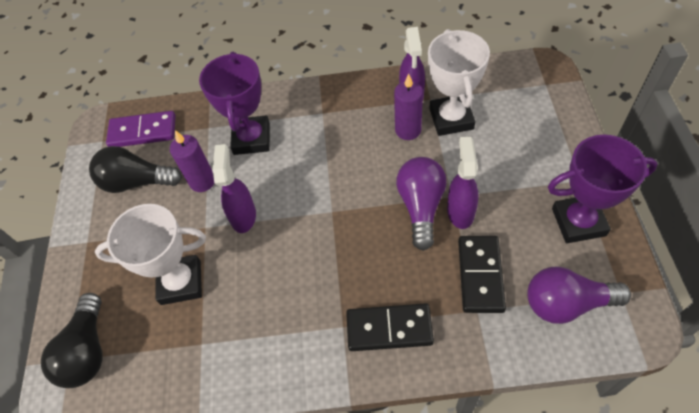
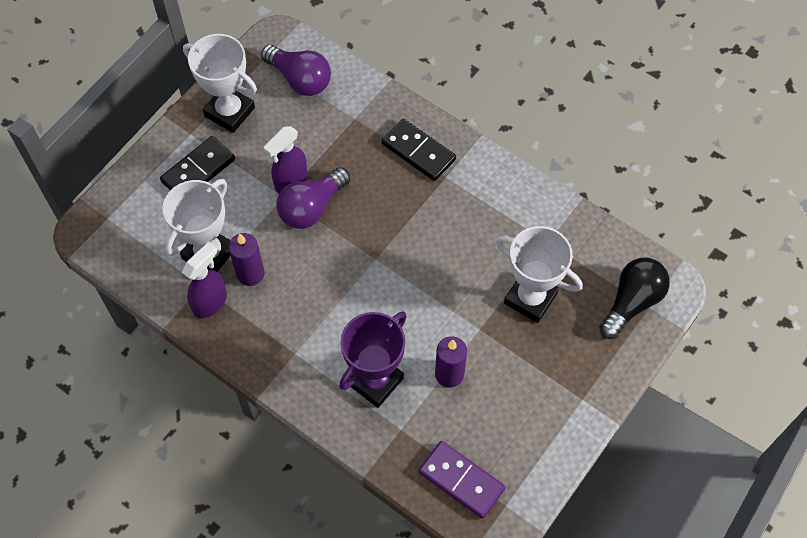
camera: 145 degrees left, 5 degrees up
black light bulb [89,146,182,193] -> none
purple spray bottle [212,144,256,233] -> none
black domino [458,236,506,313] -> black domino moved to [160,136,235,190]
purple trophy [548,135,658,243] -> white trophy [183,34,257,133]

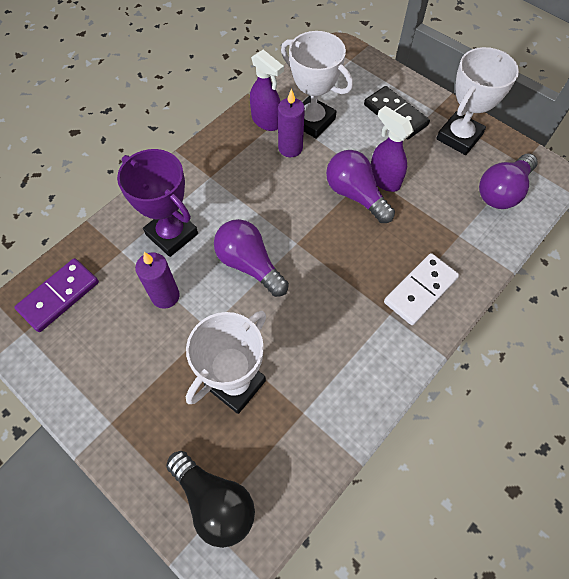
camera: 95 degrees right, 0 degrees up
black domino [382,119,456,181] -> white domino [384,253,459,325]
none -> purple light bulb [214,219,289,297]

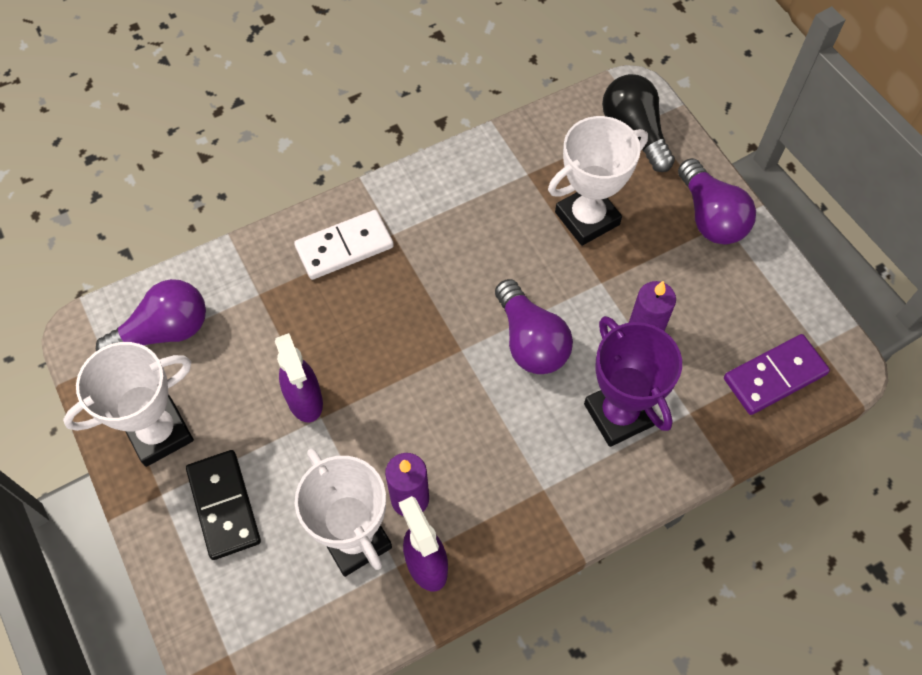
camera: 160 degrees left, 0 degrees up
purple light bulb [326,150,395,223] -> purple light bulb moved to [678,158,756,245]

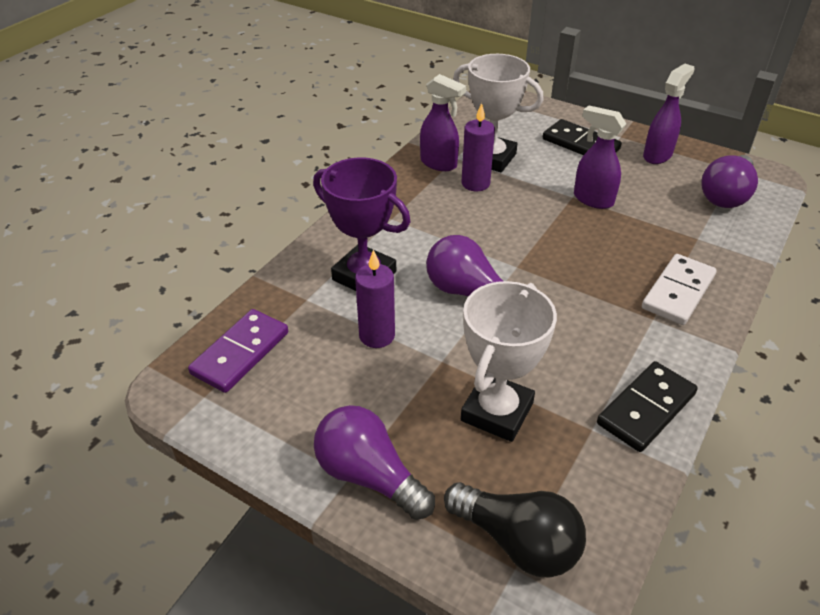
camera: 150 degrees right, 20 degrees down
white trophy [63,342,194,467] -> purple spray bottle [643,64,695,164]
none -> black domino [597,361,698,452]

